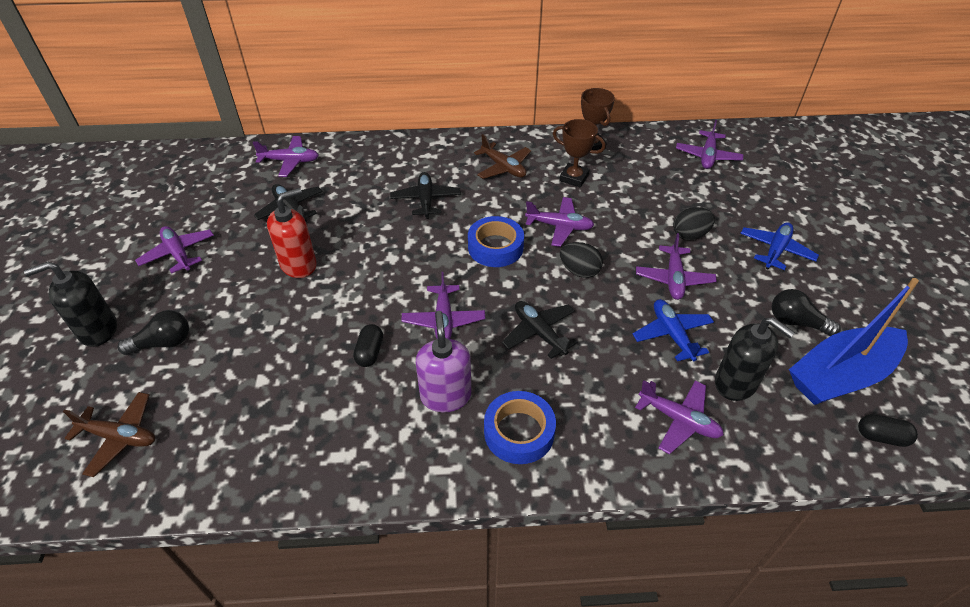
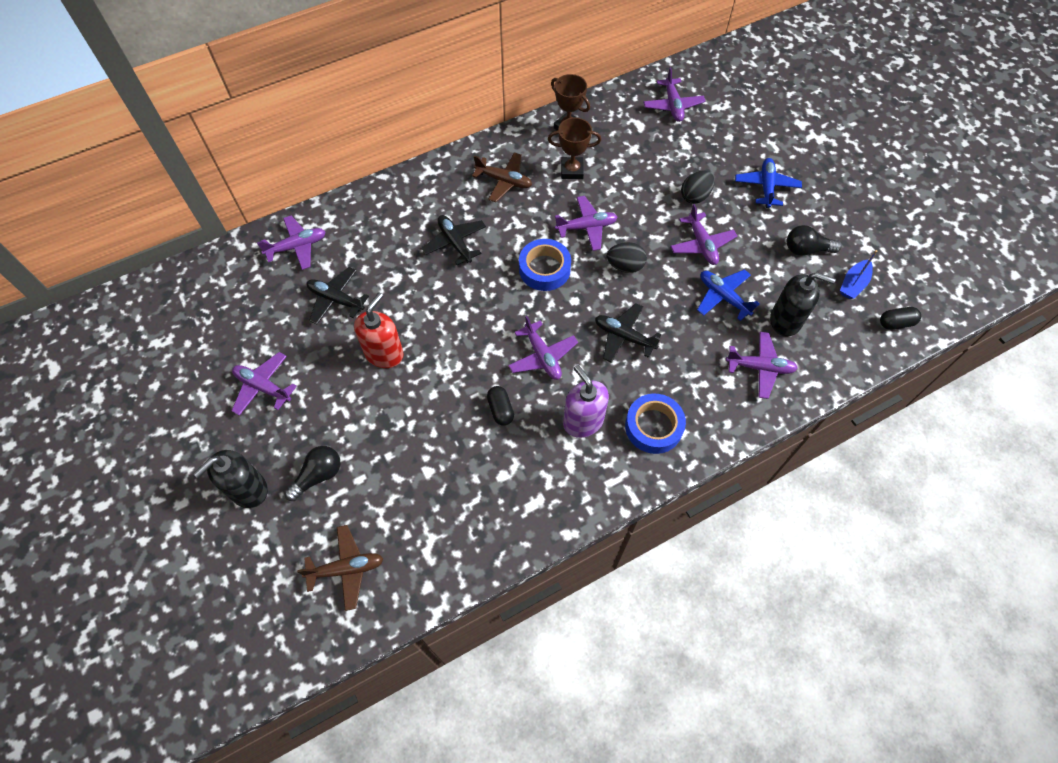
camera: 25 degrees left, 15 degrees up
blue boat [789,278,919,405] -> blue boat [840,250,877,299], size x0.47

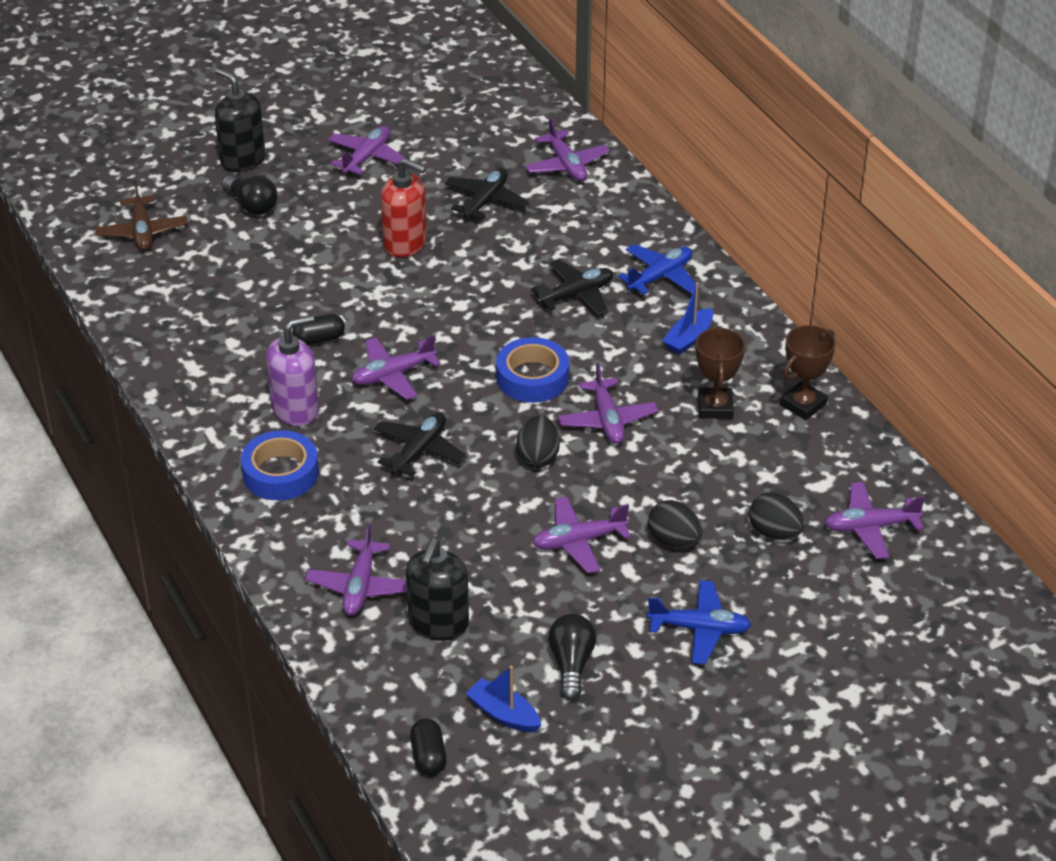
camera: 90 degrees right, 20 degrees down
brown plane [472,152,532,202] -> blue boat [662,282,713,355]
blue plane [697,269,760,321] -> blue plane moved to [618,244,699,295]
none -> black egg [749,492,805,540]

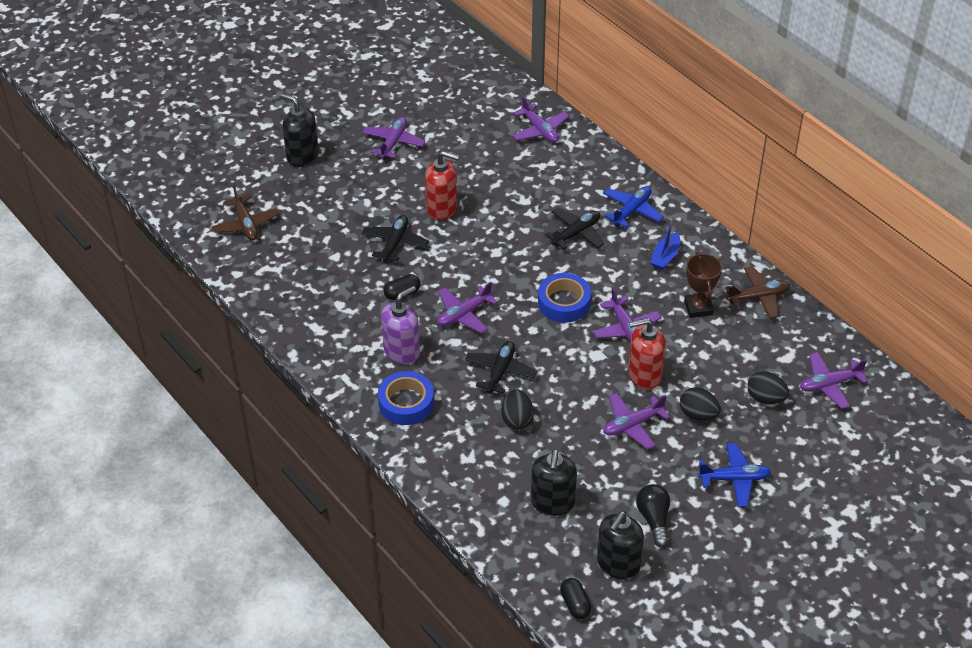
camera: 10 degrees left, 5 degrees up
black light bulb [221,176,277,215] -> none
purple plane [305,523,407,615] -> none
black plane [445,168,529,222] -> black plane moved to [362,215,429,263]
blue boat [466,666,541,732] -> black soap dispenser [597,511,644,579]
black egg [516,416,560,468] -> black egg moved to [501,390,534,430]
brown trophy [780,325,836,420] -> brown plane [725,266,790,319]
none -> red soap dispenser [628,318,666,389]

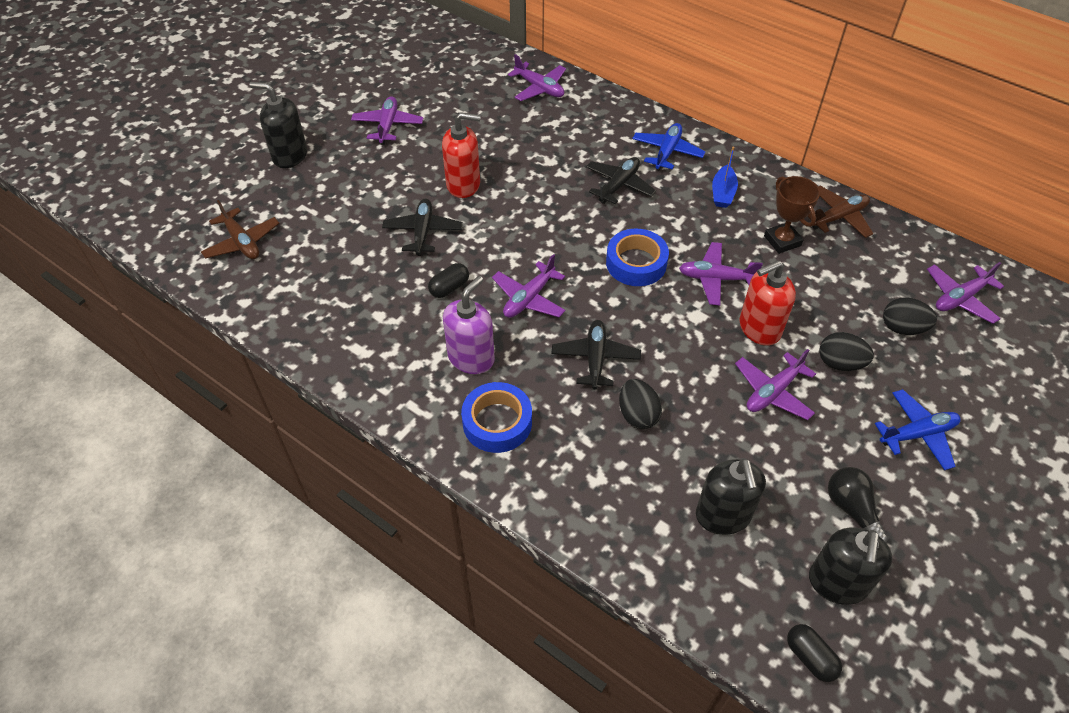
camera: 15 degrees left, 5 degrees up
purple plane [593,288,662,342] -> purple plane turned 135 degrees clockwise [679,242,763,306]

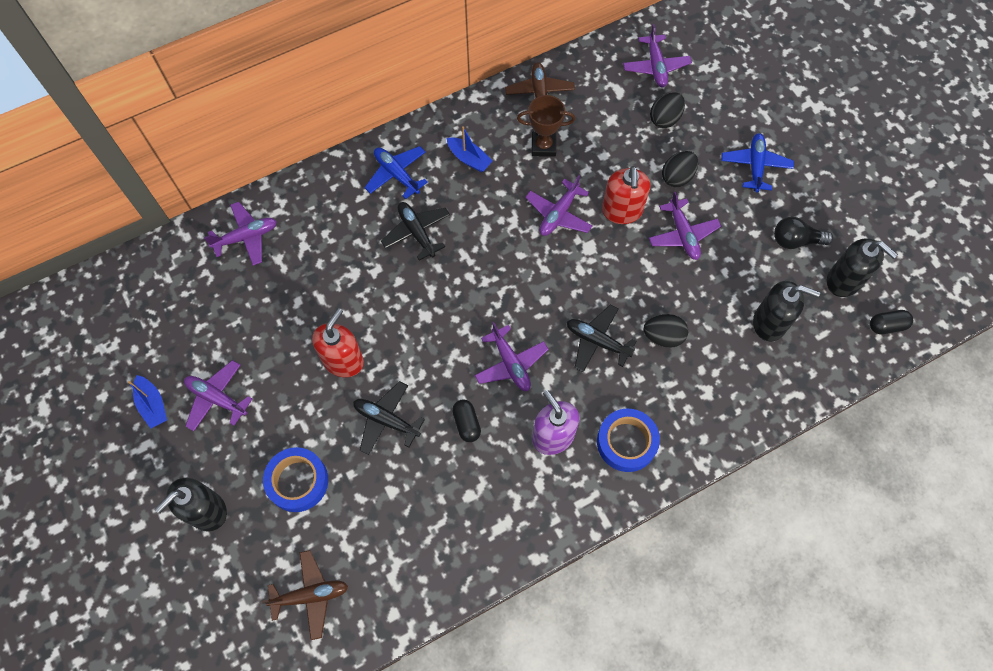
camera: 65 degrees left, 15 degrees up
blue tape [606,229,669,286] -> blue tape moved to [263,447,328,512]
none -> blue boat [128,375,167,429]

